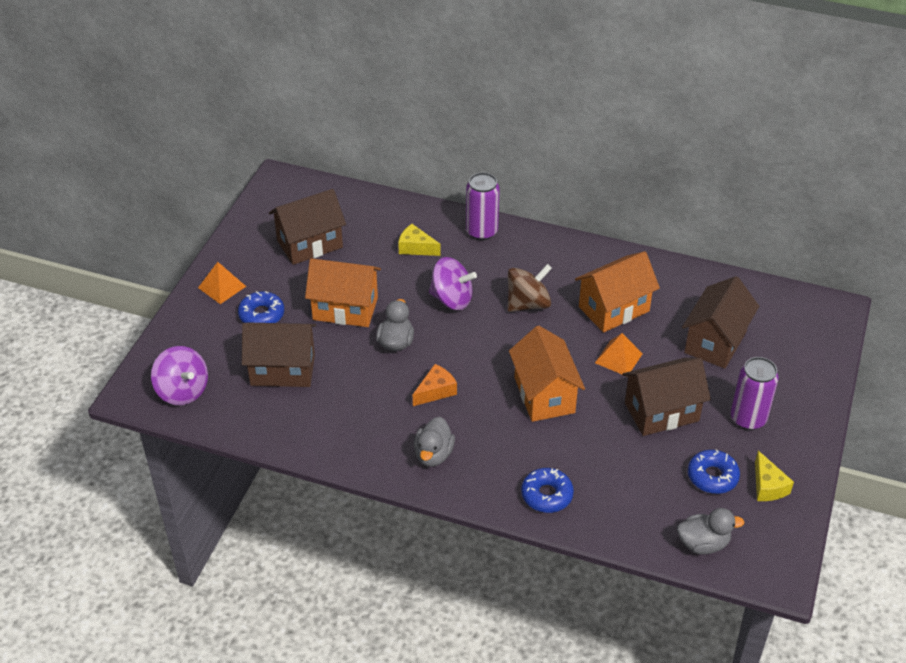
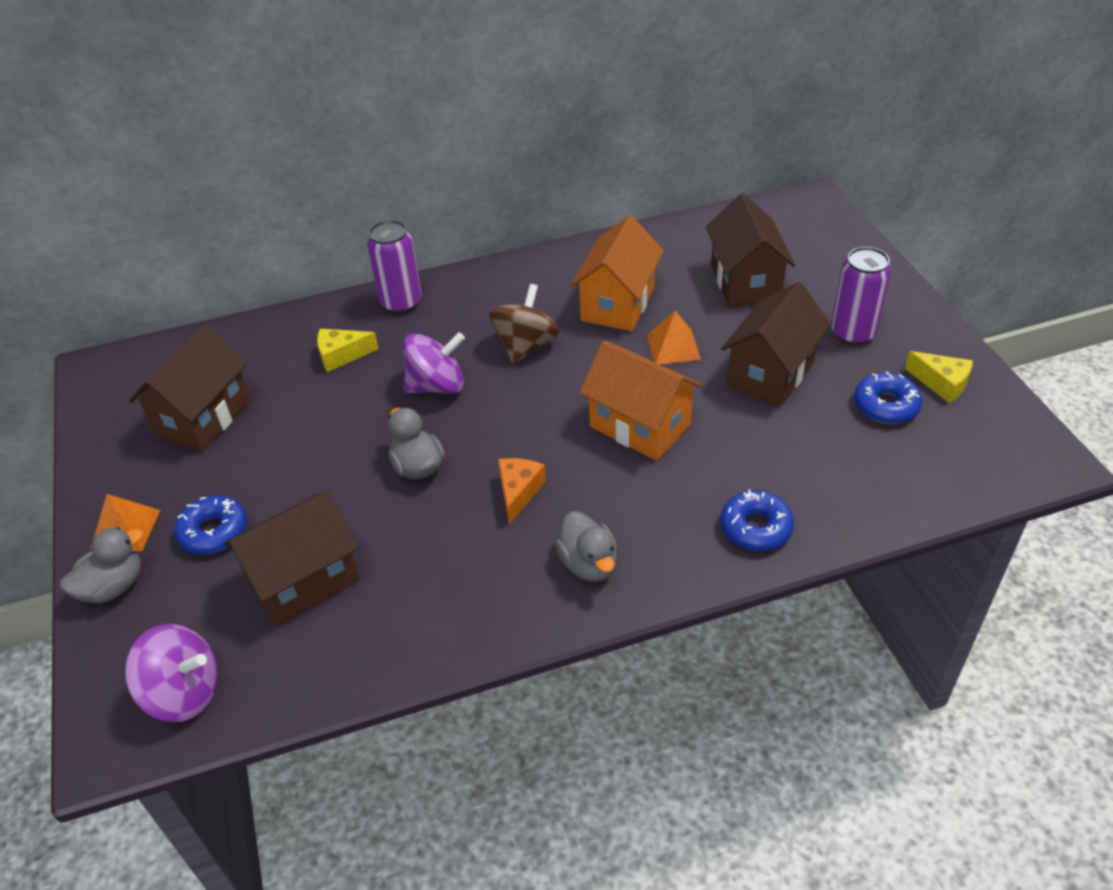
camera: 35 degrees left, 0 degrees up
orange house [305,258,381,327] -> none
grey duck [677,508,745,554] -> grey duck moved to [60,527,143,603]

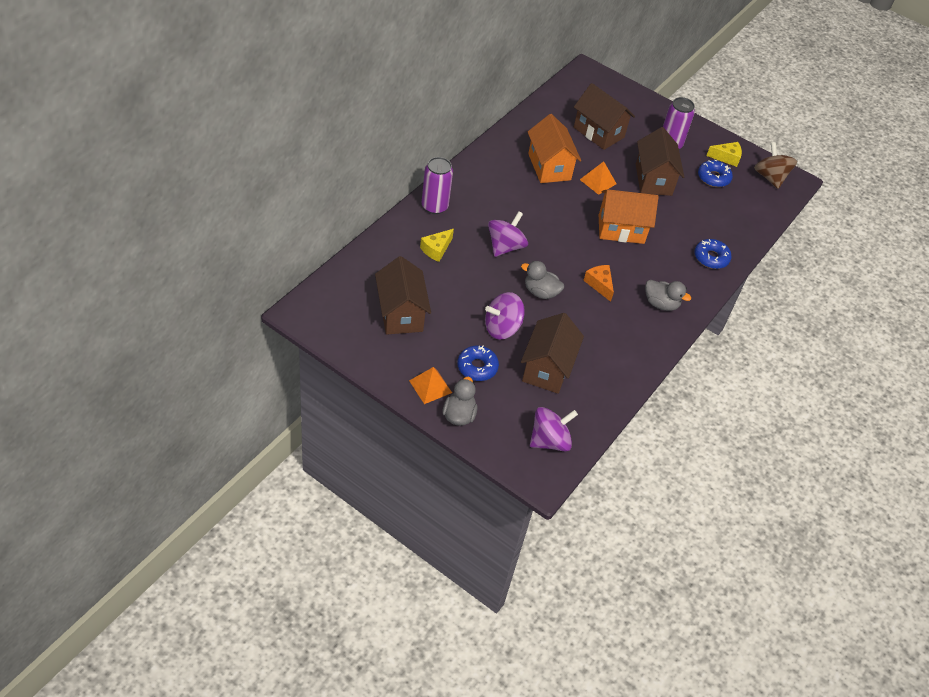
camera: 45 degrees left, 5 degrees up
brown spinning top [488,284,560,364] -> brown spinning top moved to [754,142,797,189]
none -> purple spinning top [485,292,525,340]

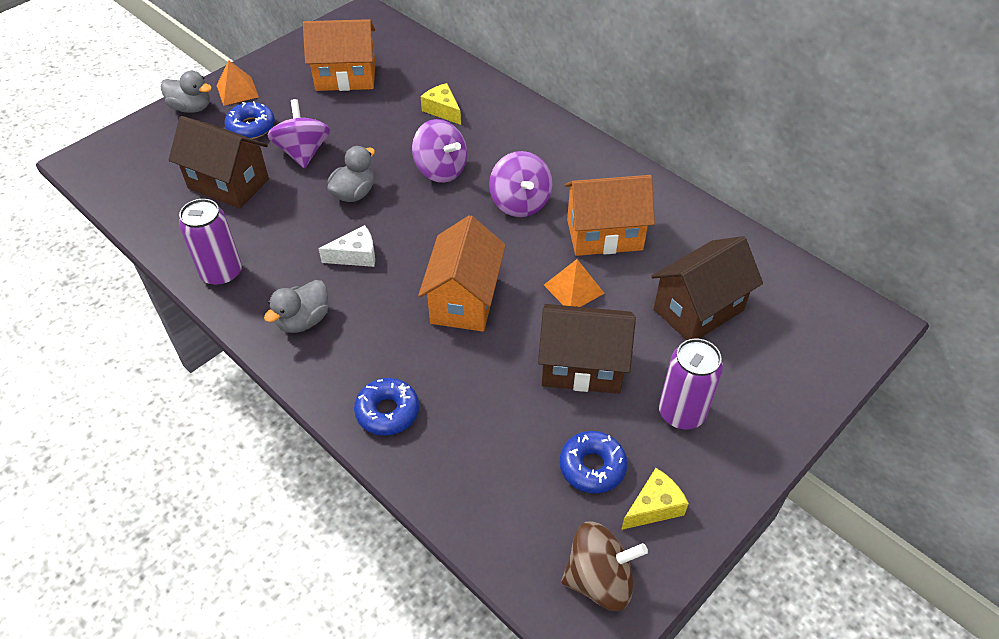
camera: 105 degrees right, 0 degrees up
brown house [375,256,431,335] -> orange house [303,19,375,91]
purple can [422,157,453,214] -> purple can moved to [179,199,242,286]
purple spinning top [530,407,578,452] -> purple spinning top moved to [489,151,552,217]
orange cheese [583,265,614,302] -> white cheese [319,225,375,267]
yellow cheese [706,142,742,167] -> yellow cheese turned 135 degrees counterclockwise [621,468,689,530]

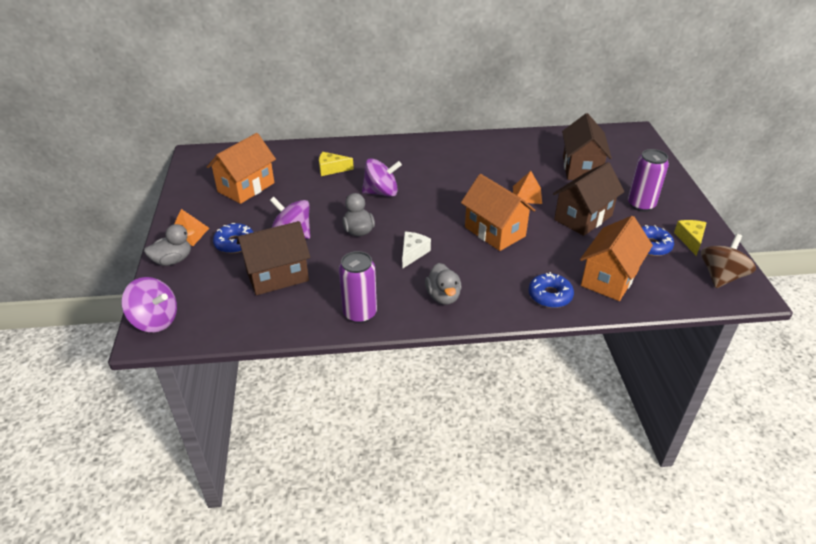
camera: 50 degrees left, 10 degrees down
purple spinning top [489,151,552,217] -> purple spinning top moved to [122,277,177,332]
orange house [565,175,655,256] -> orange house moved to [580,216,653,301]

